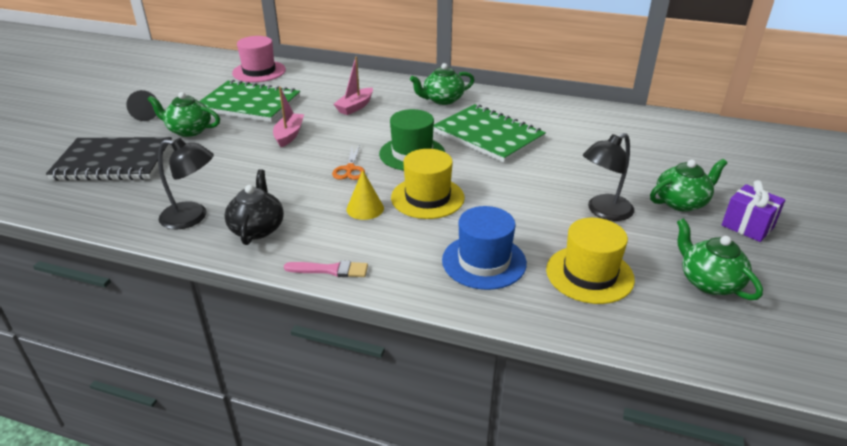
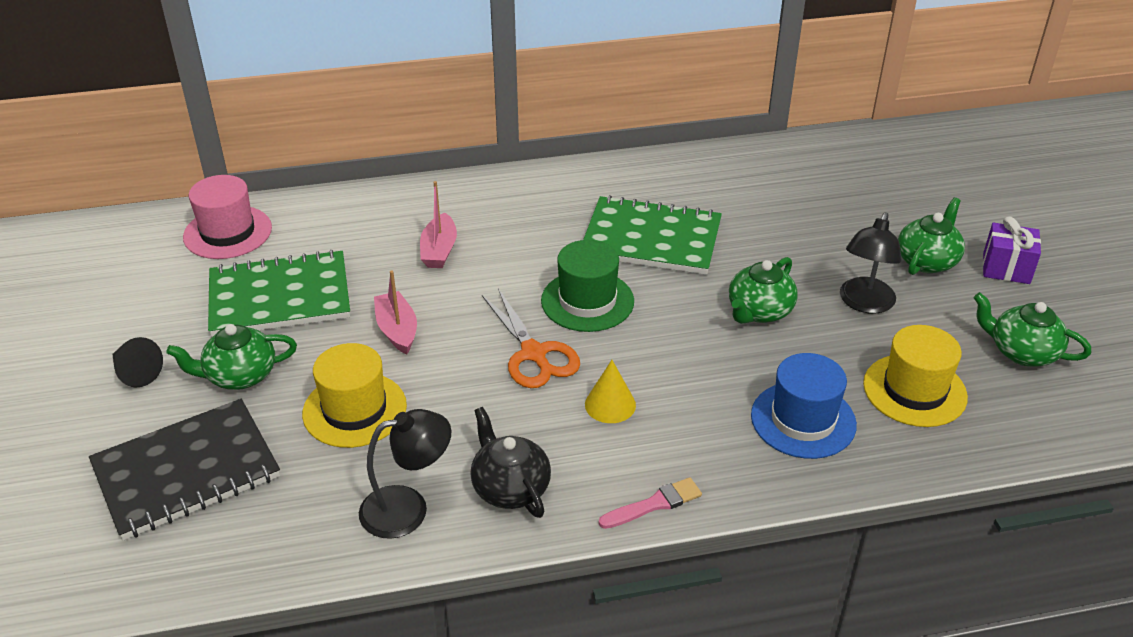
camera: 30 degrees left, 5 degrees up
orange scissors [332,145,365,180] -> orange scissors [482,288,580,388], size x1.56
yellow hat [391,149,465,219] -> yellow hat moved to [302,343,407,448]
green teapot [410,63,474,105] -> green teapot moved to [729,257,798,324]

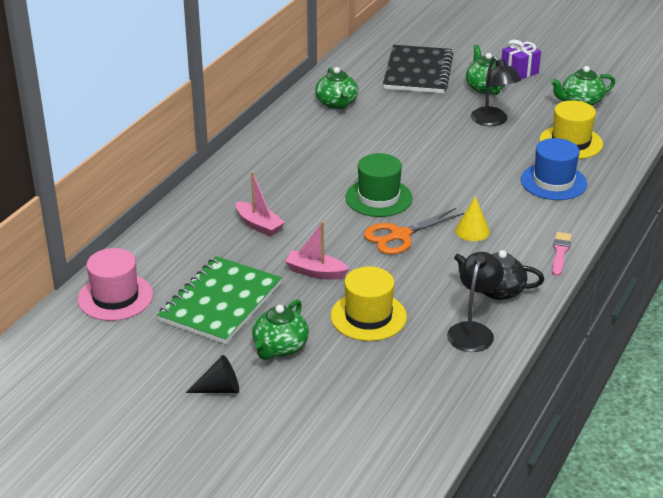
camera: 50 degrees left, 5 degrees down
black notebook [89,399,280,540] -> black notebook moved to [383,45,454,94]
orange scissors [482,288,580,388] -> orange scissors turned 135 degrees clockwise [364,208,464,255]
green notebook [583,195,722,275] -> none
green teapot [729,257,798,324] -> green teapot moved to [315,67,358,109]

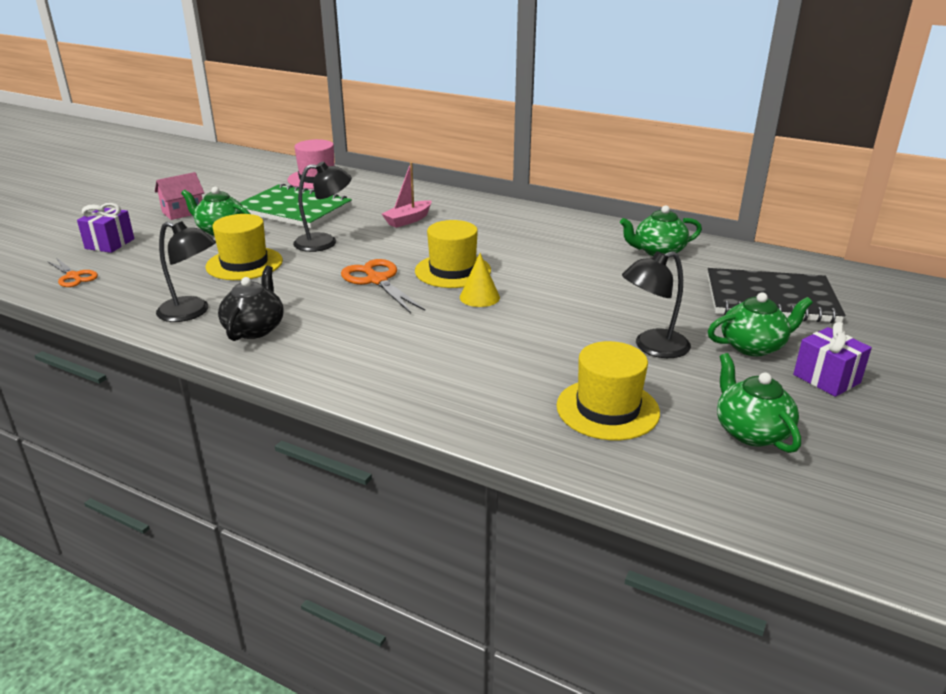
camera: 90 degrees right, 5 degrees down
black cone [186,355,239,393] -> pink house [155,172,204,220]
pink boat [285,221,349,280] -> black lamp [293,162,352,252]
green hat [345,153,413,217] -> yellow hat [415,220,491,288]
yellow cone [455,196,490,241] -> yellow cone moved to [460,253,500,307]
blue hat [521,138,587,200] -> none
pink brush [552,232,572,276] -> none
none -> orange scissors [47,258,98,287]
none -> purple gift [77,203,134,253]

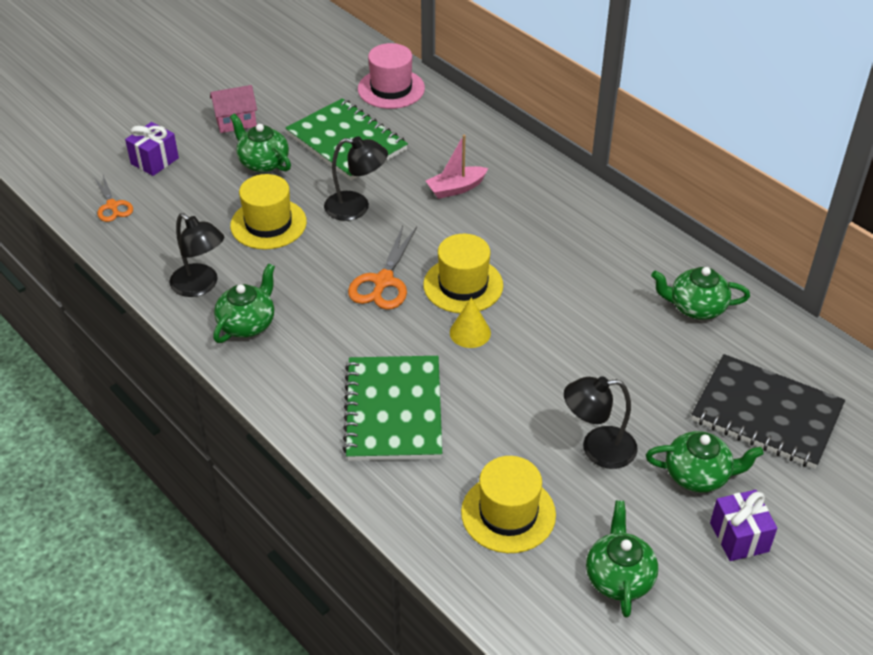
camera: 20 degrees right, 15 degrees up
black teapot [218,266,284,341] -> green teapot [213,263,275,343]
orange scissors [341,259,425,313] -> orange scissors turned 150 degrees counterclockwise [348,226,417,310]
none -> green notebook [343,356,442,461]

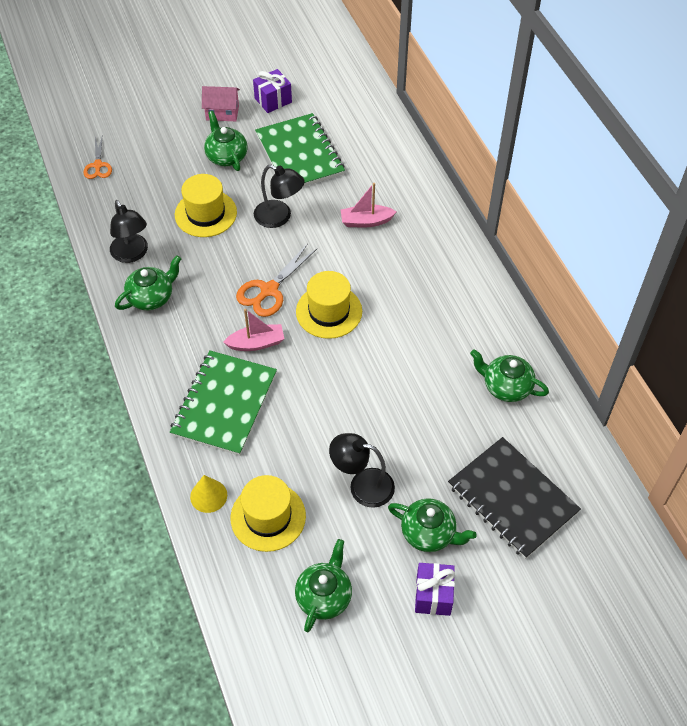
camera: 20 degrees right, 10 degrees up
purple gift [125,122,179,176] -> purple gift moved to [253,69,292,113]
pink hat [358,43,425,109] -> none
yellow cone [450,297,491,348] -> yellow cone moved to [190,475,227,513]
none -> pink boat [223,309,284,351]

